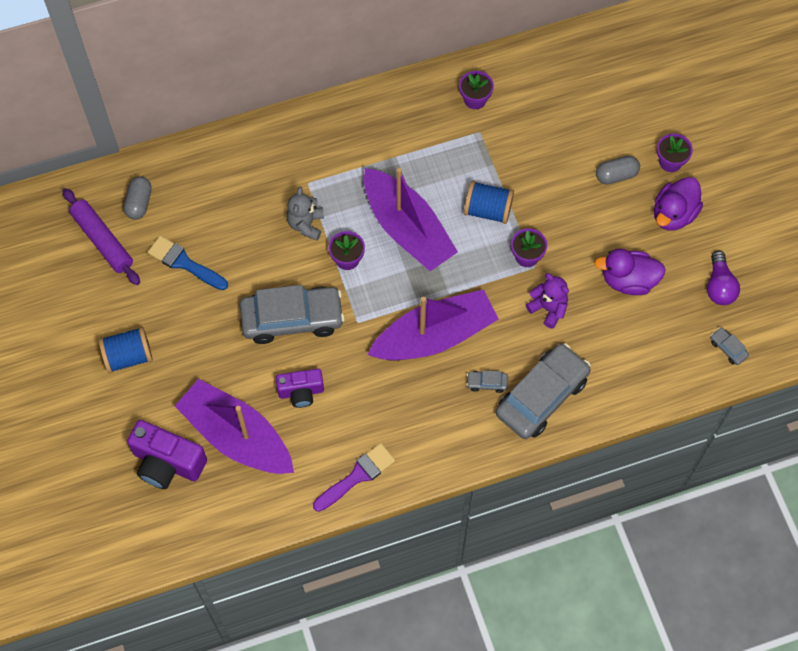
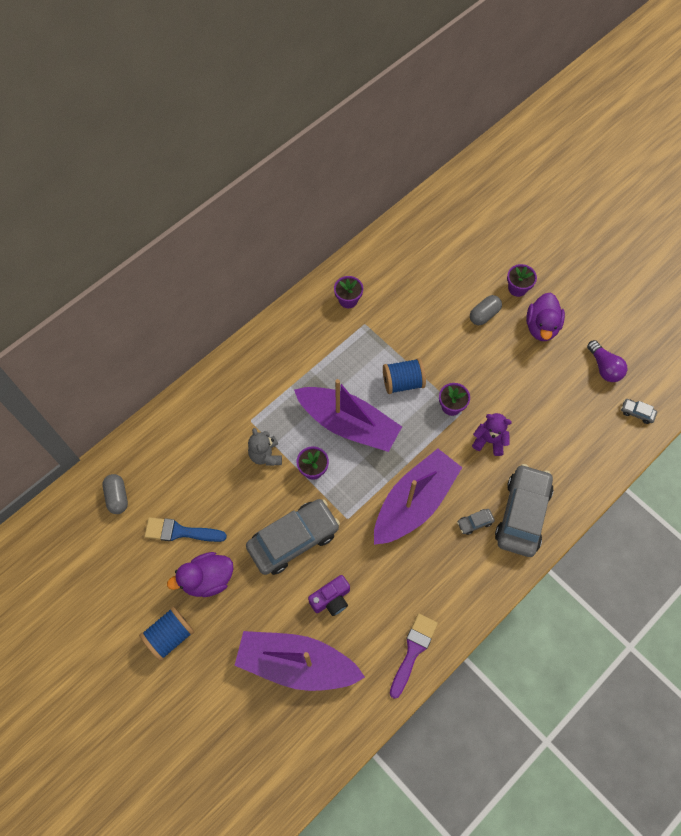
camera: 25 degrees left, 0 degrees up
purple rolling pin [63,188,140,285] -> none
purple camera [127,420,207,489] -> none
purple duck [594,249,666,295] -> purple duck moved to [167,552,233,597]

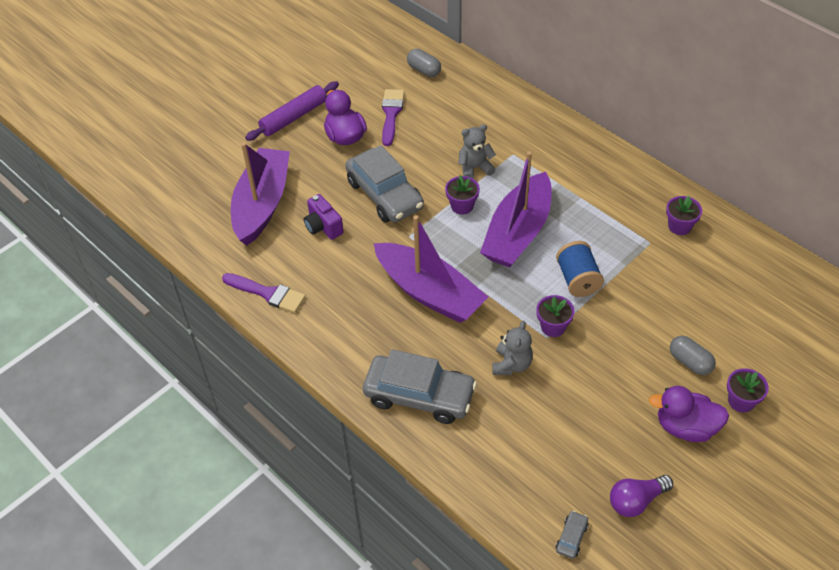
camera: 90 degrees right, 15 degrees down
grey capsule [102,474,128,514] -> grey capsule turned 60 degrees clockwise [407,49,441,77]
blue spool [139,606,194,661] -> purple rolling pin [245,81,339,141]
blue brush [145,517,227,542] -> purple brush [382,89,404,146]
grey car [457,509,495,535] -> none
purple teddy bear [472,413,512,456] -> grey teddy bear [492,321,533,375]

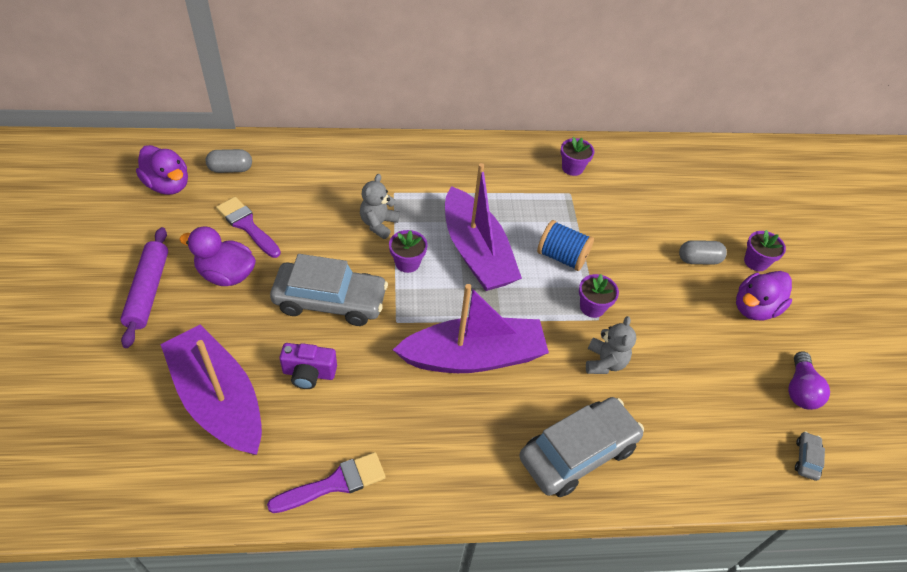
camera: 55 degrees left, 0 degrees up
grey teddy bear [492,321,533,375] -> grey teddy bear turned 45 degrees clockwise [586,316,636,374]
grey car [556,511,588,559] -> grey car turned 45 degrees clockwise [795,431,825,481]
none -> purple duck [136,145,188,195]

